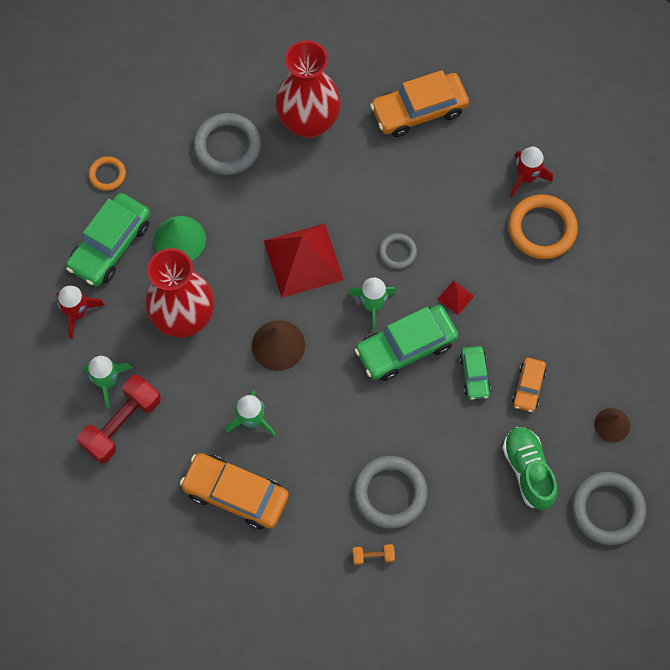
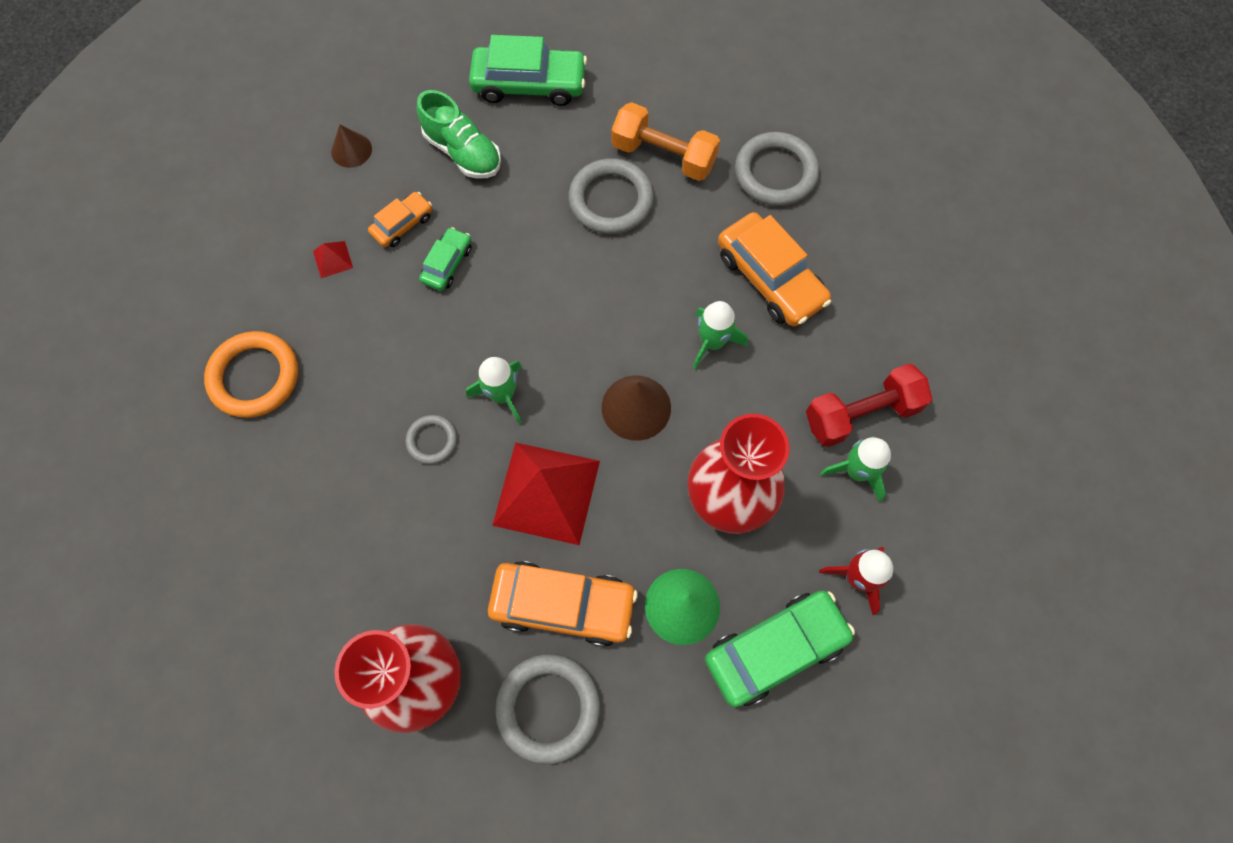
camera: 150 degrees left, 0 degrees up
orange ring [89,156,126,191] -> none
orange dumbbell [353,544,395,565] -> orange dumbbell [611,102,720,181], size x2.21
green car [355,305,458,381] -> green car moved to [469,35,587,106]
orange car [370,70,469,137] -> orange car moved to [488,561,638,647]
red pyramid [437,280,474,315] -> red pyramid moved to [313,241,353,278]
green shoe [502,427,557,510] -> green shoe turned 60 degrees counterclockwise [416,90,501,179]
red rocket [510,147,553,197] -> none
grey ring [572,472,646,545] -> grey ring moved to [735,132,820,206]

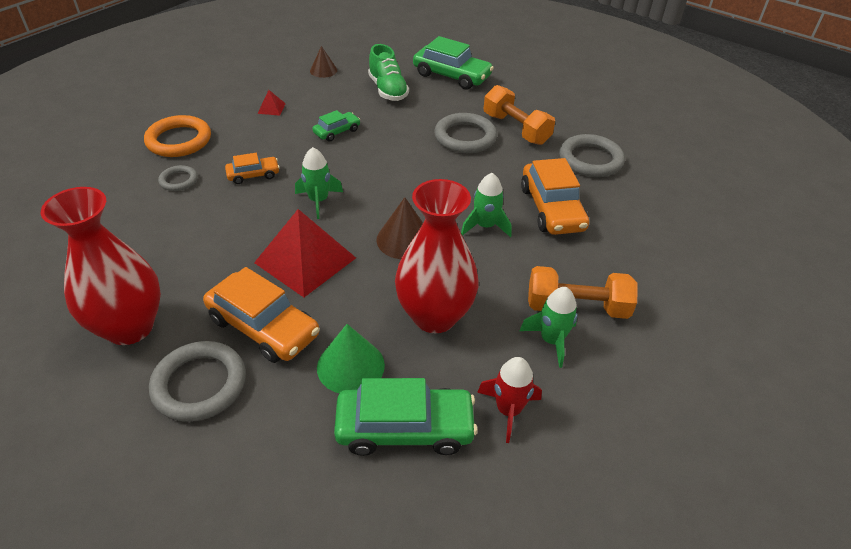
camera: 25 degrees right, 25 degrees down
orange car [368,192,432,247] -> orange car moved to [225,153,280,184]
grey ring [406,415,457,464] -> grey ring moved to [158,165,198,191]
red dumbbell [806,364,932,447] -> orange dumbbell [528,266,638,319]

